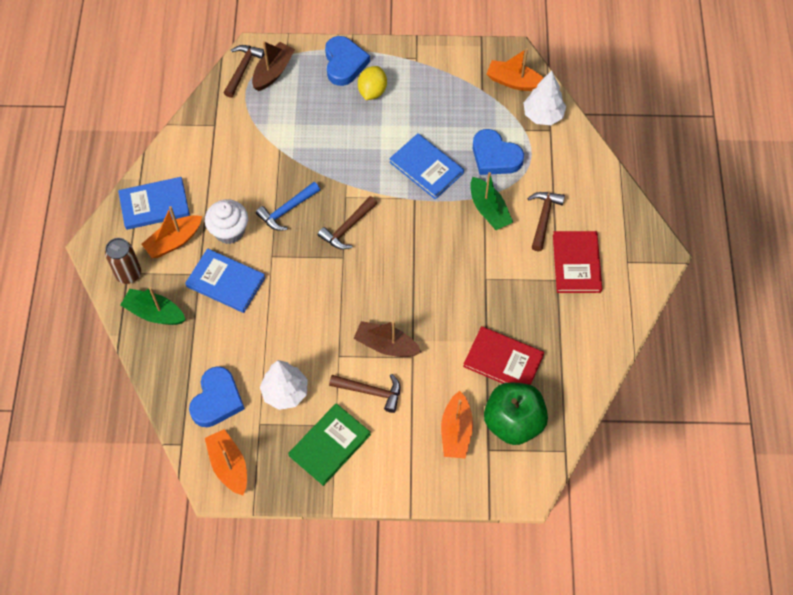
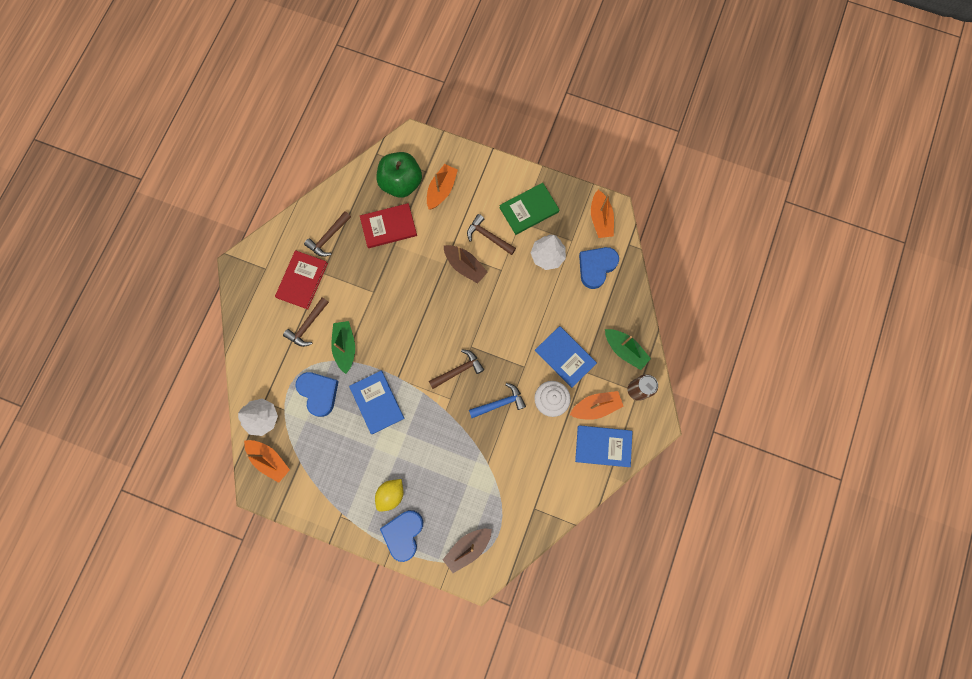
camera: 160 degrees left, 15 degrees up
brown hammer [224,45,265,98] -> brown hammer moved to [304,211,351,257]
red book [463,326,544,385] -> red book turned 60 degrees counterclockwise [360,203,417,248]

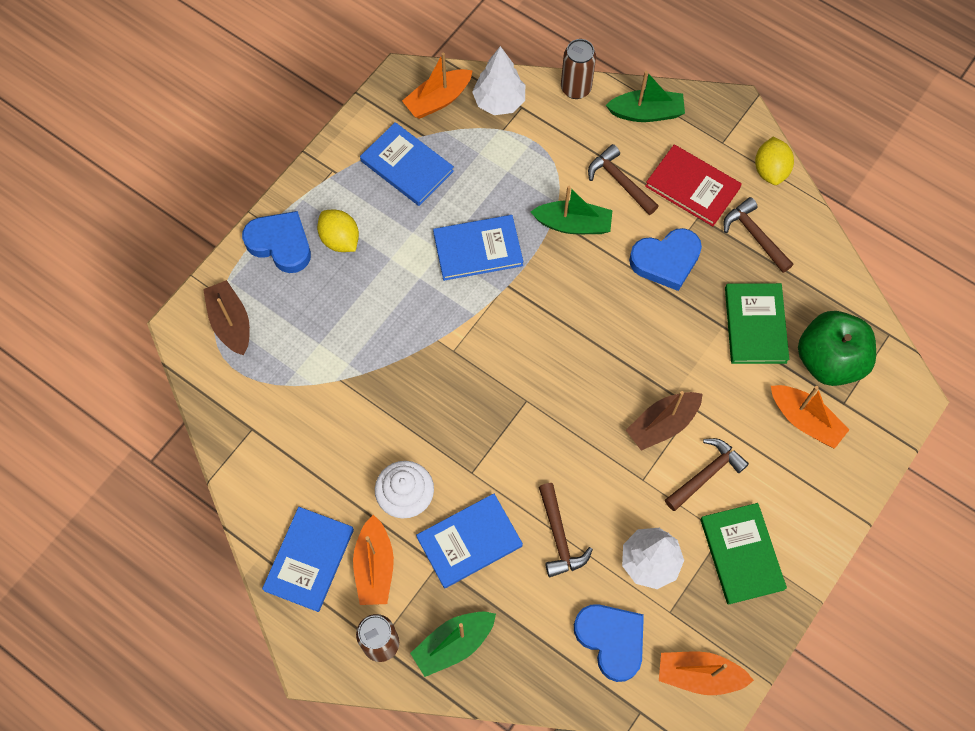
camera: 105 degrees right, 10 degrees down
blue heart [295,372,339,417] -> blue heart moved to [629,228,702,291]
red book [360,203,417,248] -> green book [725,283,789,364]
brown hammer [429,349,484,389] -> brown hammer moved to [539,483,593,577]
blue hammer [469,383,526,418] -> none
none -> blue book [360,122,454,206]
none -> brown can [561,39,596,99]
none -> green boat [606,71,685,122]
none -> yellow lemon [755,137,794,185]

